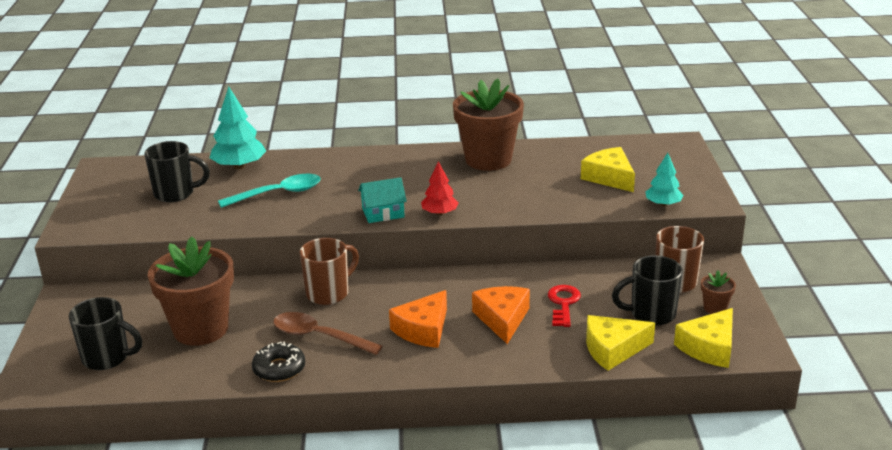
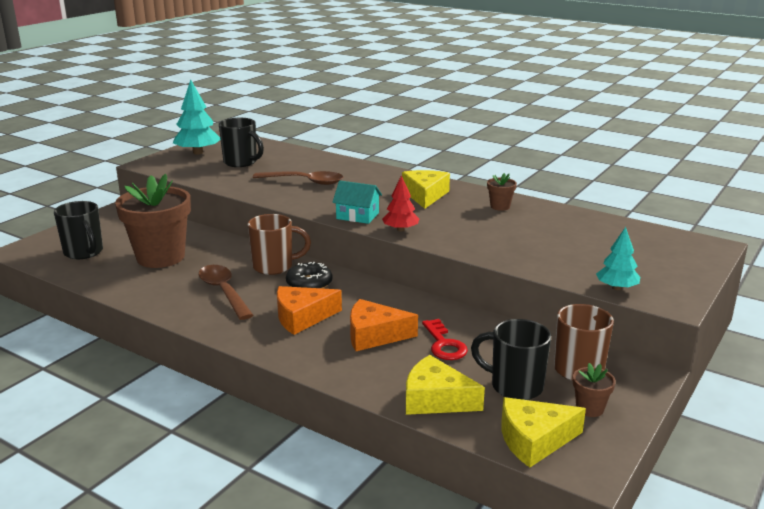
camera: 35 degrees right, 5 degrees down
turquoise tree [210,86,266,169] -> turquoise tree moved to [173,79,221,155]
turquoise spoon [218,174,321,208] -> brown spoon [253,171,344,185]
black donut [252,341,305,382] -> black donut moved to [286,262,332,288]
brown flower pot [453,79,524,171] -> brown flower pot [487,173,517,211], size x0.42
orange cheese [472,286,530,344] -> orange cheese turned 120 degrees counterclockwise [350,299,418,351]
red key [548,285,581,327] -> red key turned 120 degrees clockwise [422,319,468,360]
yellow cheese [581,147,635,192] -> yellow cheese moved to [402,170,450,209]

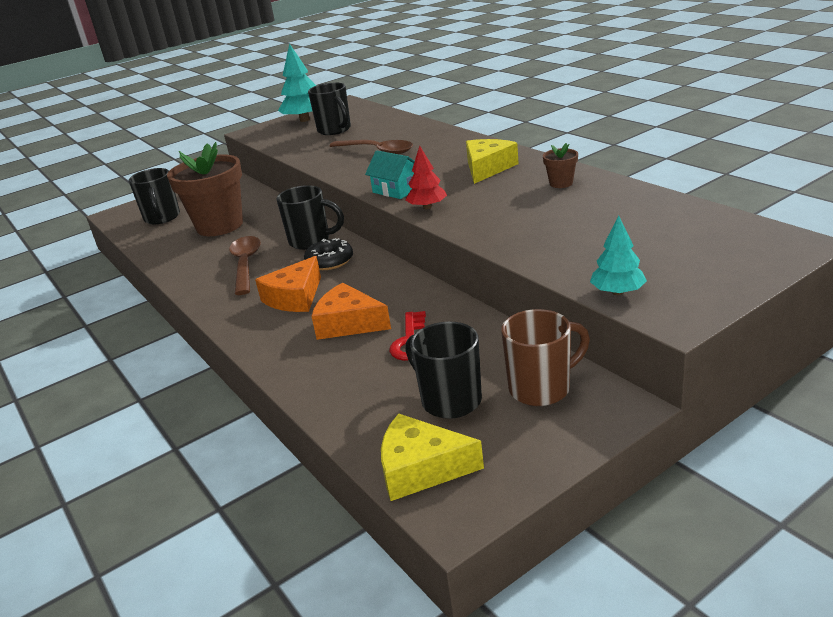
camera: 25 degrees right, 5 degrees up
brown mug [247,214,311,275] -> black mug [276,185,344,250]
orange cheese [277,286,342,335] -> orange cheese turned 60 degrees counterclockwise [255,256,321,312]
yellow cheese [406,355,485,415] -> none
brown flower pot [573,363,616,417] -> none

